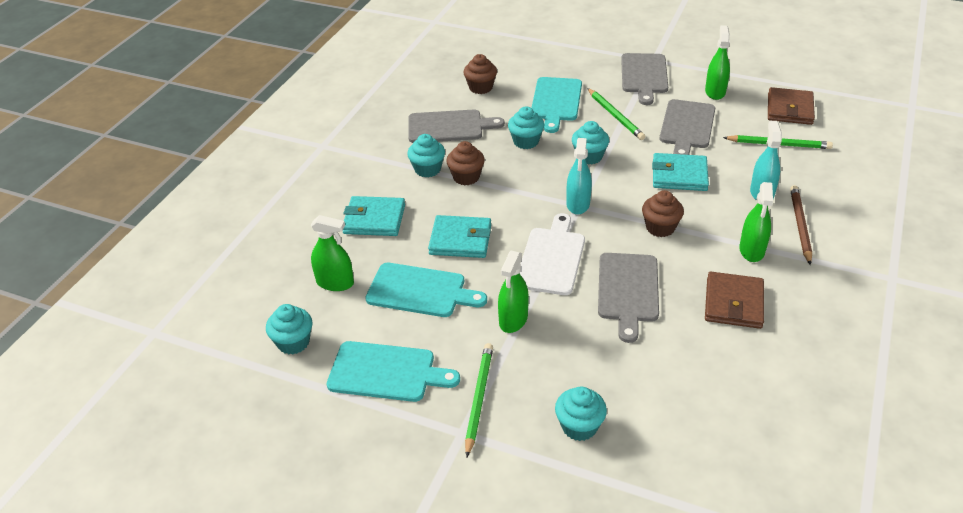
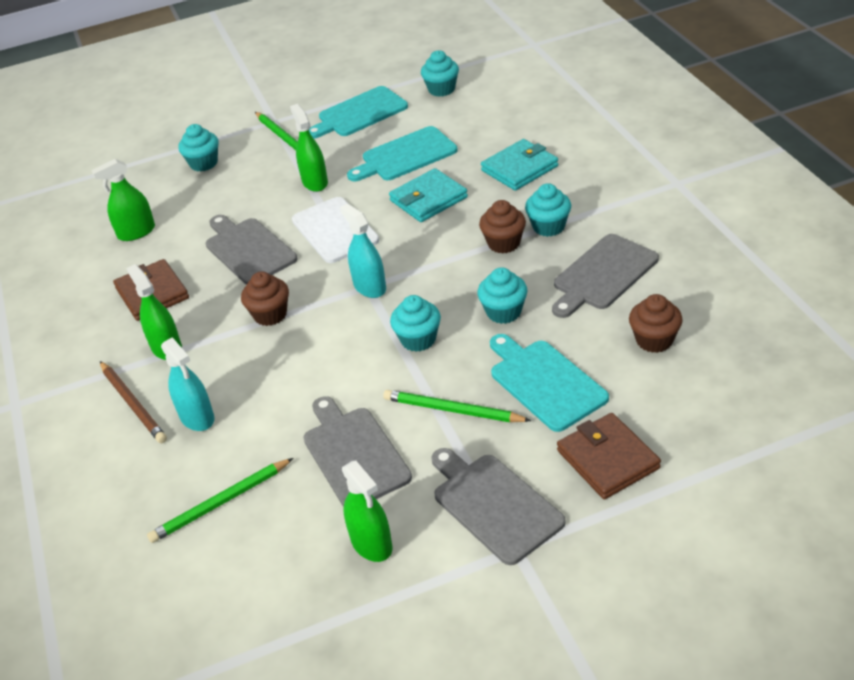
camera: 140 degrees right, 0 degrees up
green spray bottle [311,215,354,291] -> green spray bottle moved to [91,159,155,241]
turquoise wallet [652,153,709,191] -> none
brown wallet [768,87,815,125] -> brown wallet moved to [557,413,661,499]

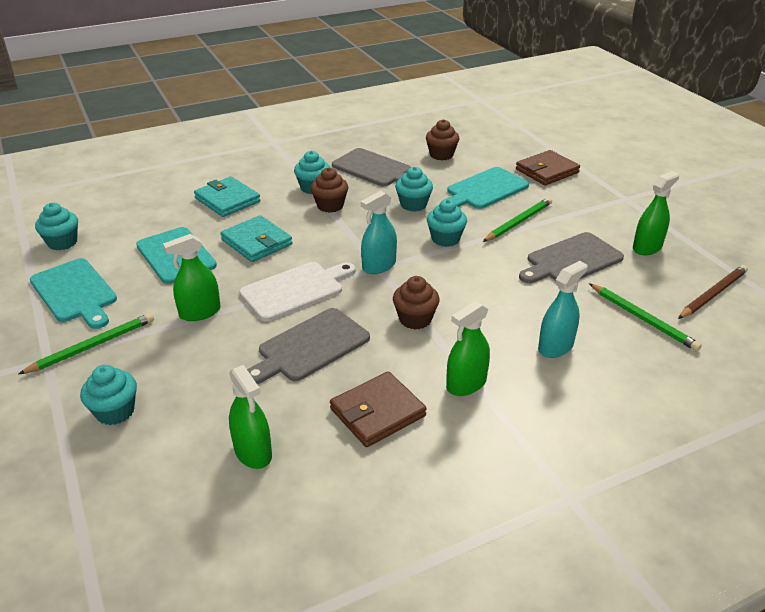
camera: 100 degrees left, 5 degrees down
brown pencil [100,361,167,443] -> brown pencil moved to [678,265,748,319]
green pencil [383,390,531,422] -> green pencil turned 150 degrees counterclockwise [483,197,552,242]
grey cutting board [431,448,565,565] -> none

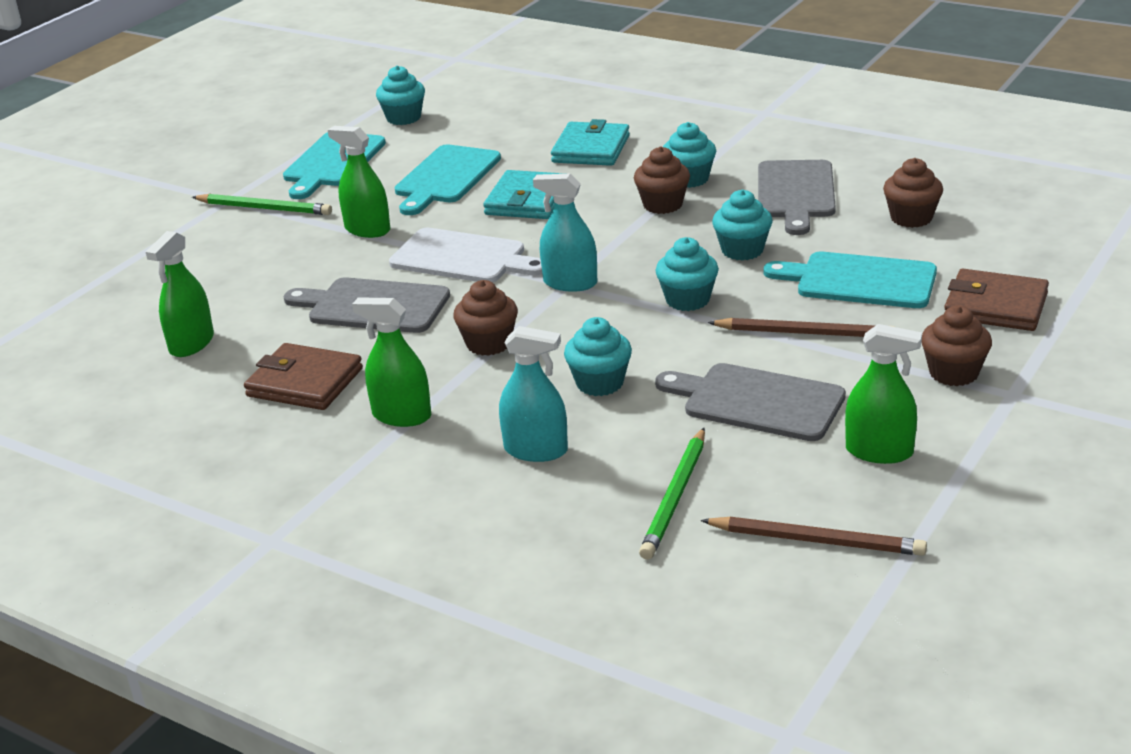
camera: 60 degrees right, 5 degrees down
turquoise cupcake [80,365,137,425] -> turquoise cupcake moved to [564,317,632,396]
green pencil [483,197,552,242] -> brown pencil [708,318,895,337]
none -> brown cupcake [922,306,992,386]

